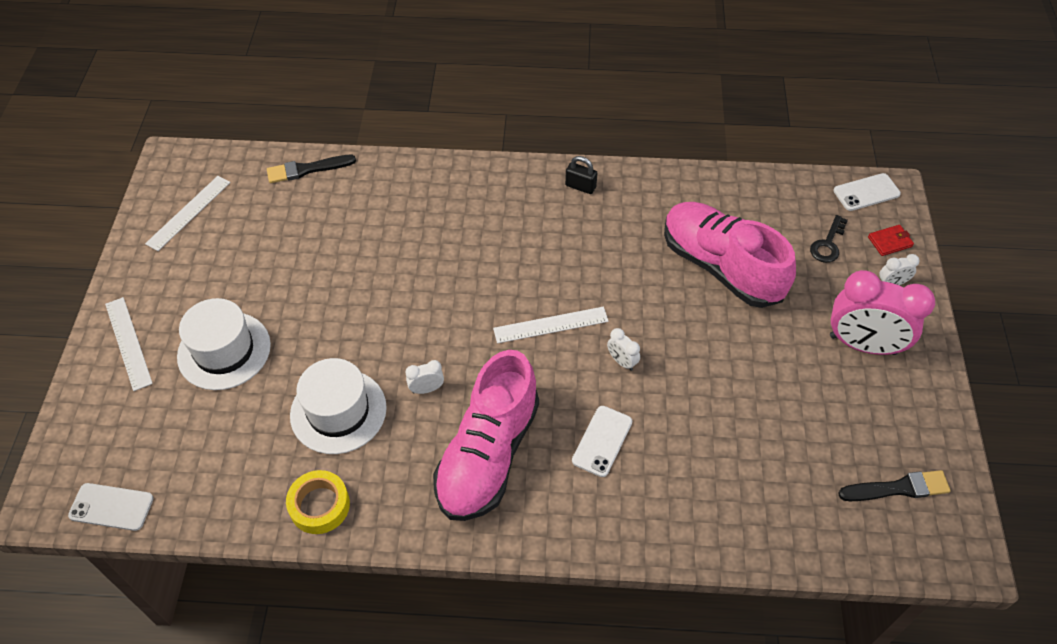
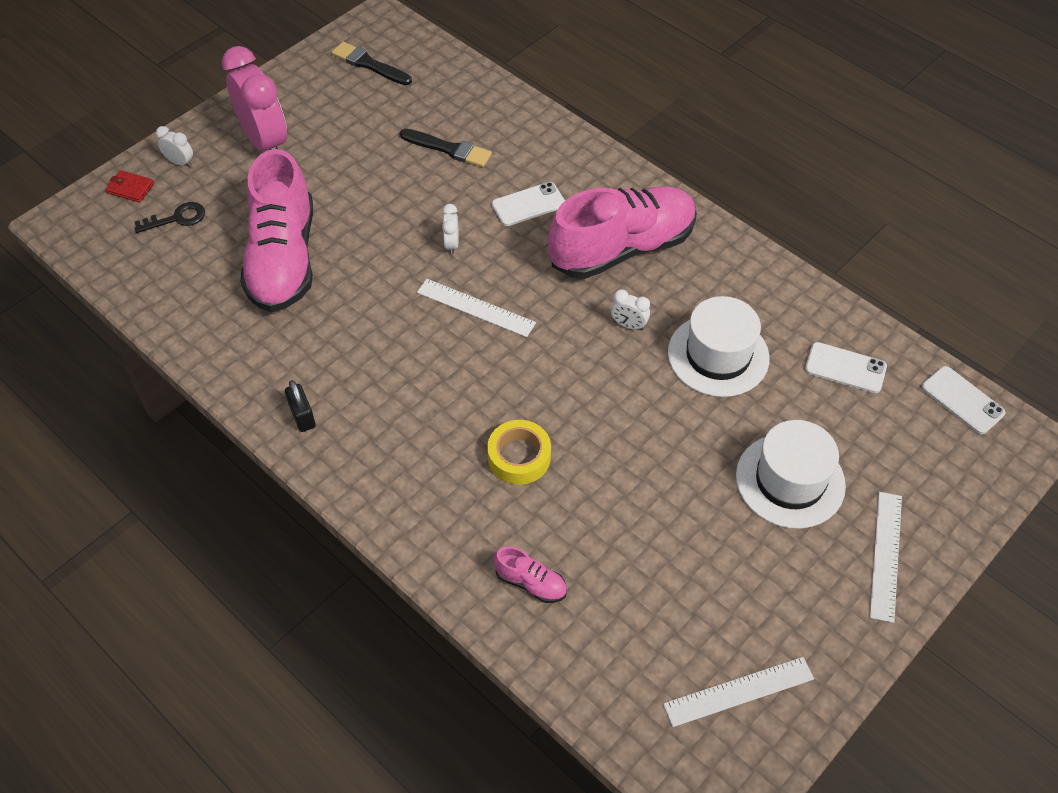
camera: 140 degrees left, 0 degrees up
black brush [267,155,356,183] -> black brush moved to [400,129,492,167]
yellow tape [286,470,350,534] -> yellow tape moved to [487,420,551,484]
white phone [834,173,901,211] -> white phone moved to [805,342,887,393]
none -> pink shoe [494,546,567,603]

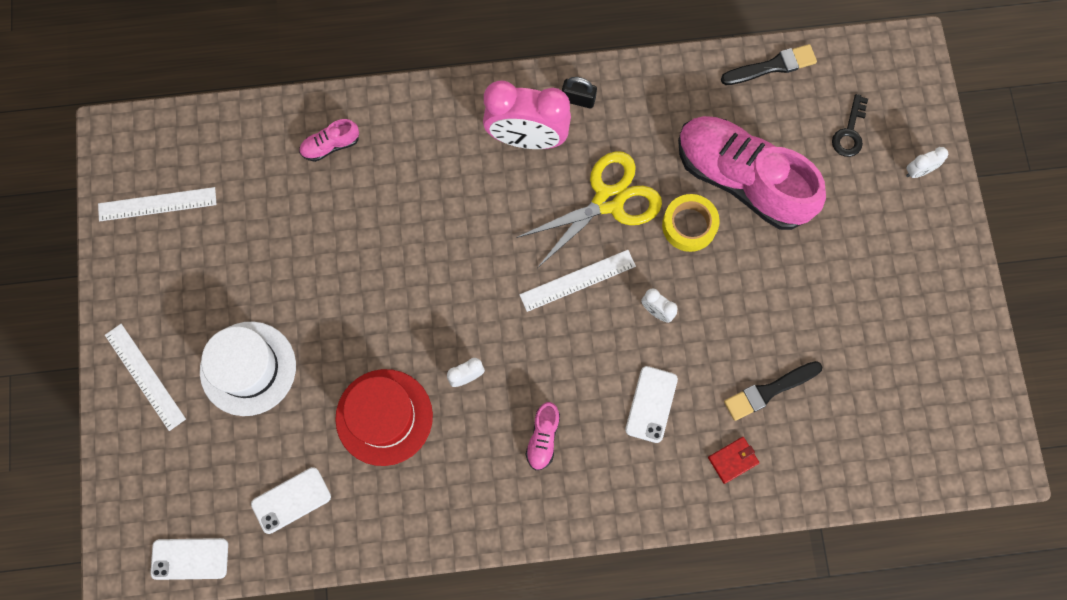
camera: 130 degrees right, 20 degrees up
red wallet [105,170,154,203] -> red wallet moved to [708,437,759,484]
pink clock [222,46,287,151] -> pink clock moved to [483,80,571,149]
black brush [332,42,412,85] -> black brush moved to [721,44,817,85]
yellow tape [487,420,551,484] -> yellow tape moved to [662,194,720,252]
pink shoe [548,186,697,279] -> pink shoe [526,402,560,470], size x0.40
white ruler [663,657,814,727] -> white ruler turned 60 degrees clockwise [98,187,217,221]
white hat [668,296,770,397] -> red hat [335,369,433,466]
none -> yellow scissors [516,151,662,268]

